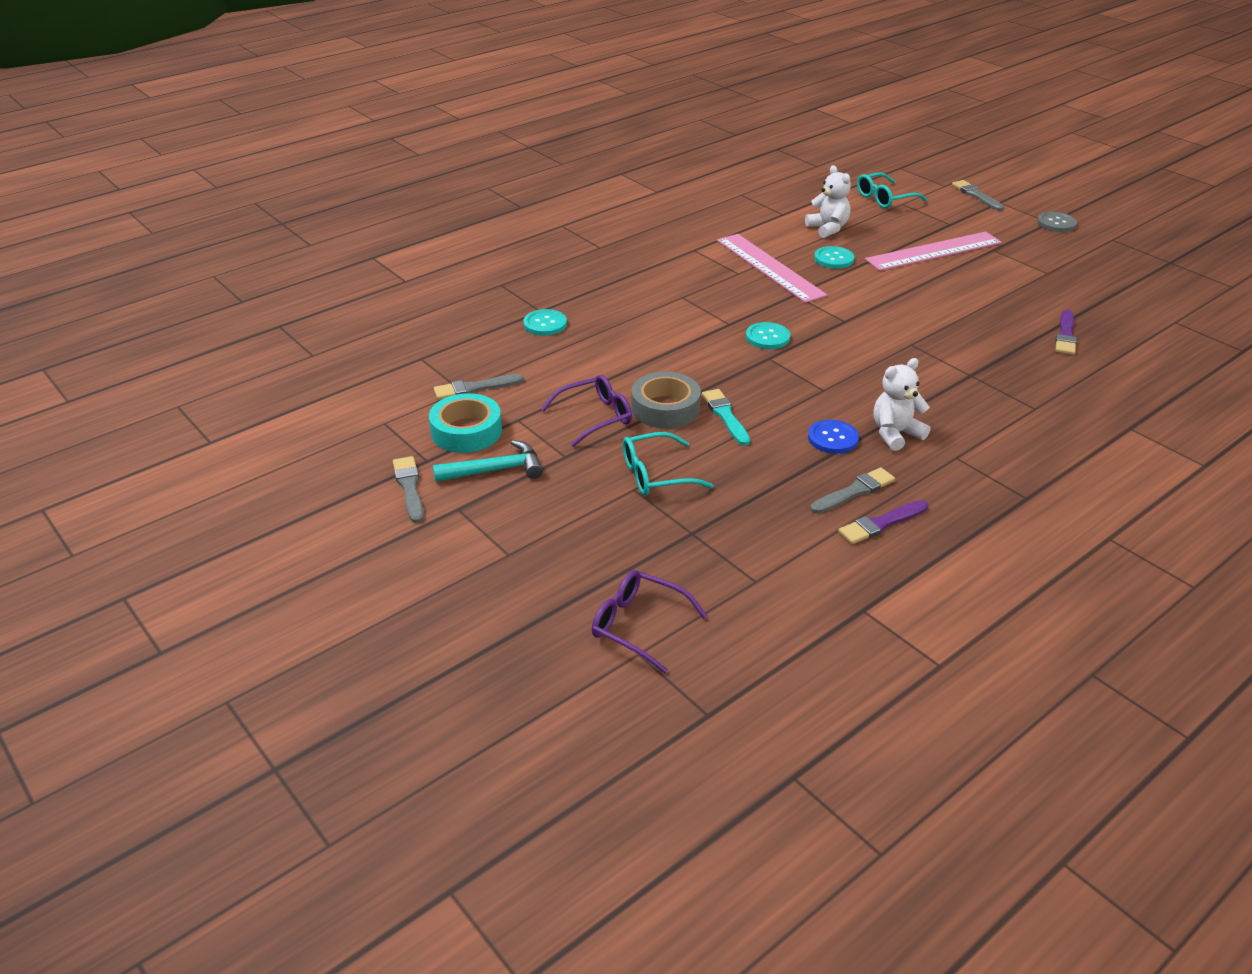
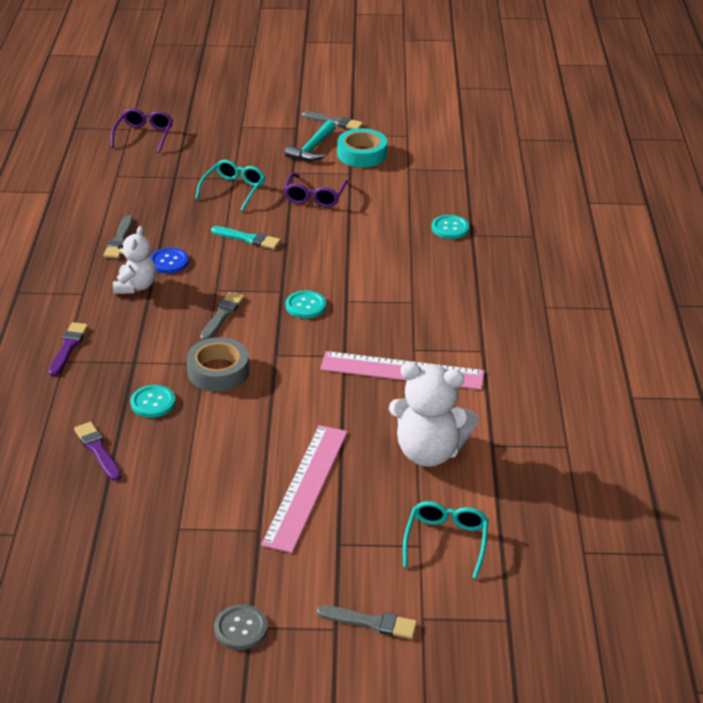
camera: 130 degrees right, 0 degrees up
grey brush [434,374,524,400] -> grey brush moved to [200,292,244,340]
purple glasses [592,570,707,673] -> purple glasses turned 60 degrees counterclockwise [111,108,173,153]
grey tape [631,372,701,429] -> grey tape moved to [186,337,249,392]
white teddy bear [805,165,851,238] -> white teddy bear [389,362,479,467], size x1.61
turquoise button [814,246,854,269] -> turquoise button moved to [130,385,176,418]
purple brush [838,500,928,544] -> purple brush moved to [49,322,88,376]

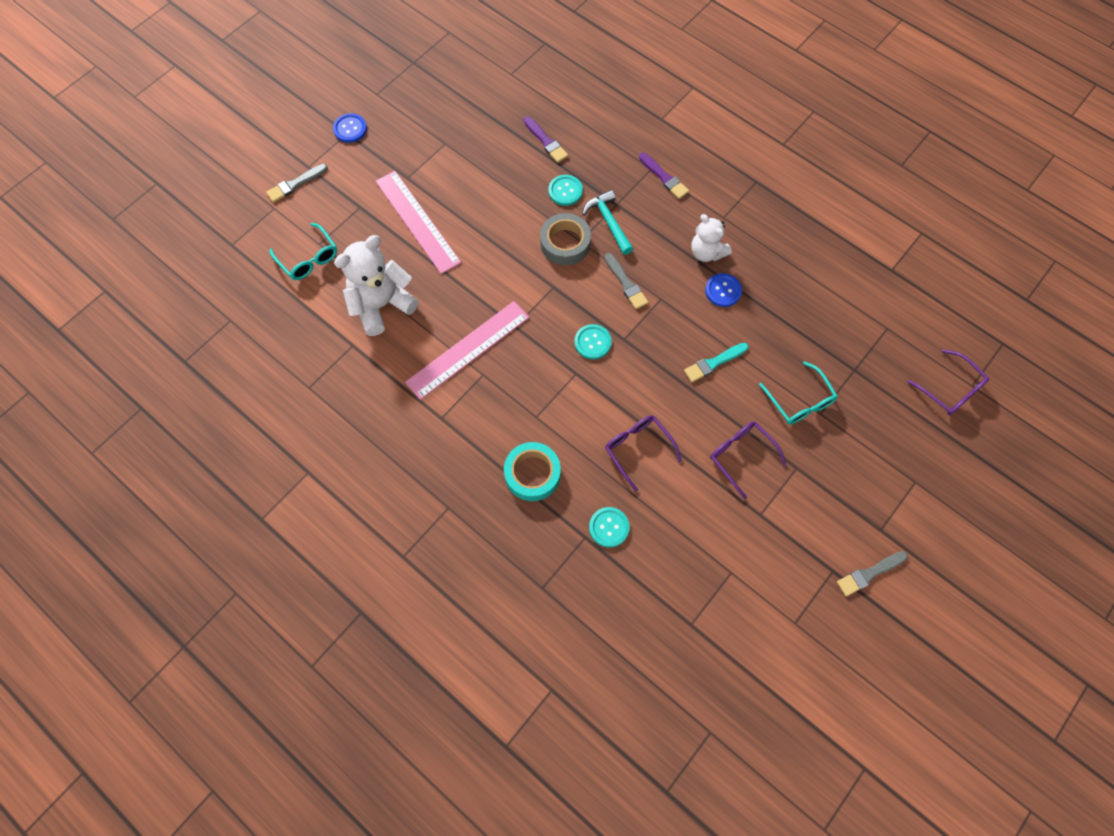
camera: 130 degrees right, 30 degrees up
purple brush [74,422,121,481] -> purple brush turned 45 degrees clockwise [524,117,568,163]
grey brush [103,215,133,258] -> none
grey button [214,604,268,650] -> blue button [333,113,367,143]
turquoise hammer [285,120,335,161] -> turquoise hammer moved to [582,190,633,255]
turquoise tape [337,128,387,167] -> turquoise tape moved to [504,442,561,501]
none -> purple glasses [605,415,682,492]

